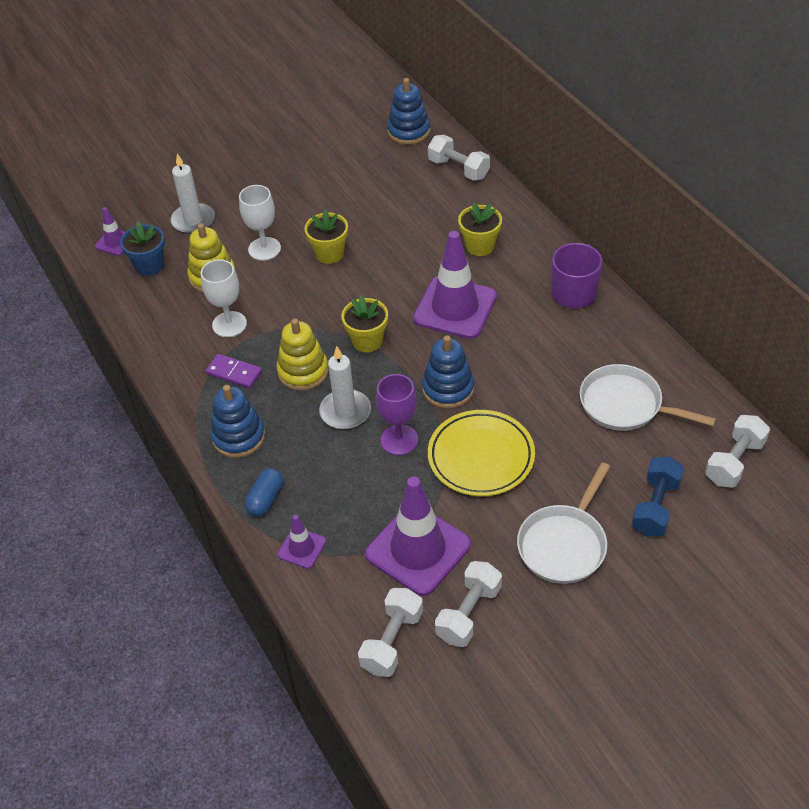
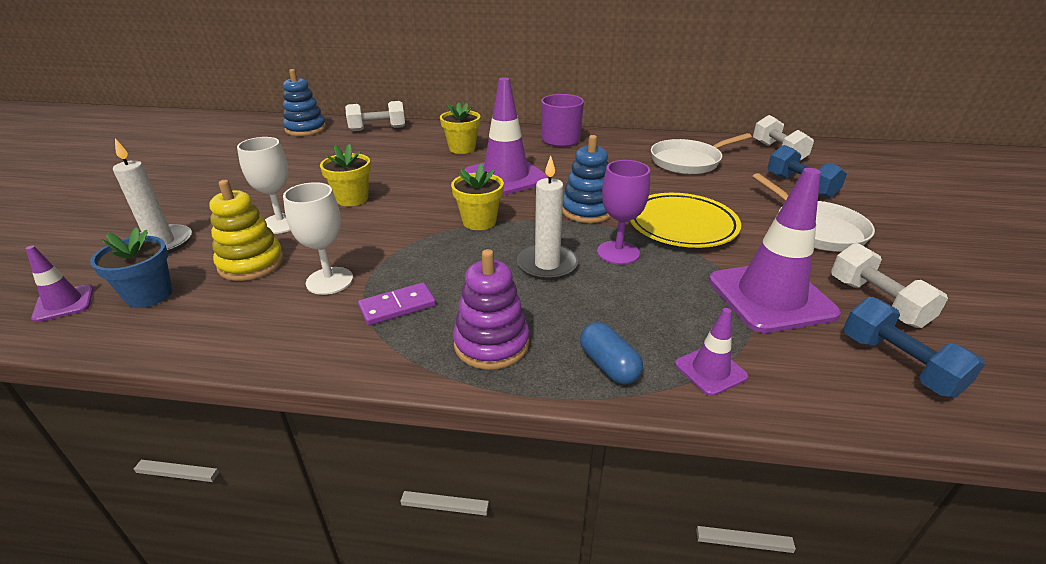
camera: 55 degrees left, 15 degrees down
blue stacking toy [210,385,265,458] -> purple stacking toy [453,249,529,370]
yellow stacking toy [276,318,329,391] -> none
white dumbbell [358,588,423,677] -> blue dumbbell [843,297,985,397]

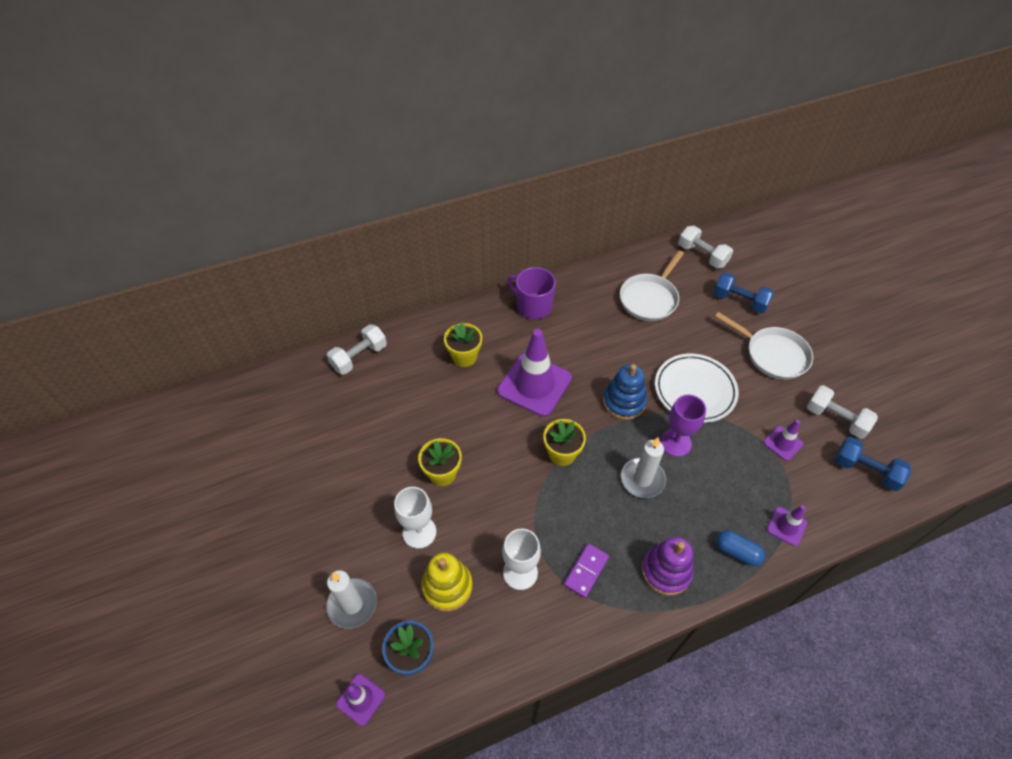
camera: 30 degrees left, 20 degrees up
blue stacking toy [283,69,326,136] -> none
yellow plate [630,193,741,248] -> white plate [655,354,739,423]
purple traffic cone [709,168,841,333] -> purple traffic cone [763,420,803,461], size x0.48

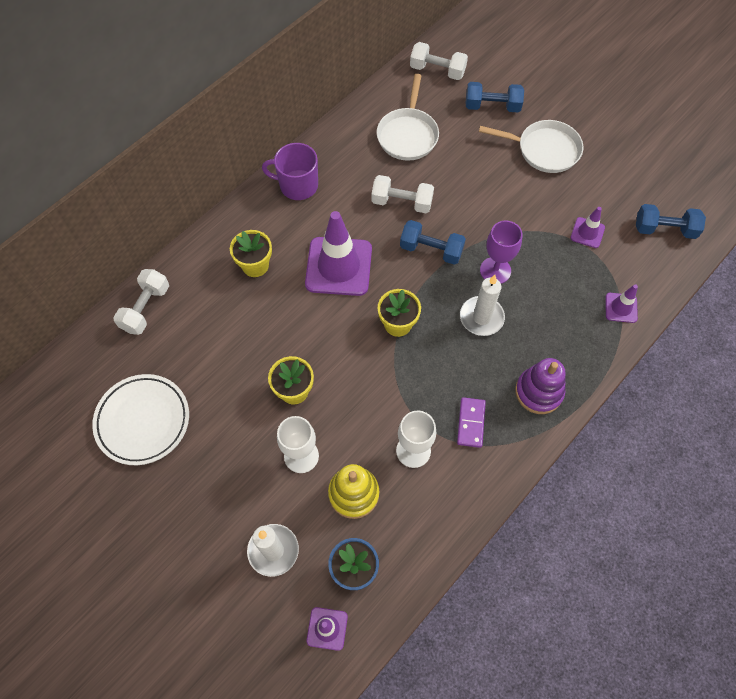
camera: 25 degrees left, 10 degrees up
blue stacking toy [603,364,647,420] -> blue dumbbell [400,220,466,265]
white plate [655,354,739,423] -> white plate moved to [92,374,189,465]
blue capsule [716,530,765,566] -> none
white dumbbell [807,385,878,439] -> white dumbbell moved to [371,175,434,213]

